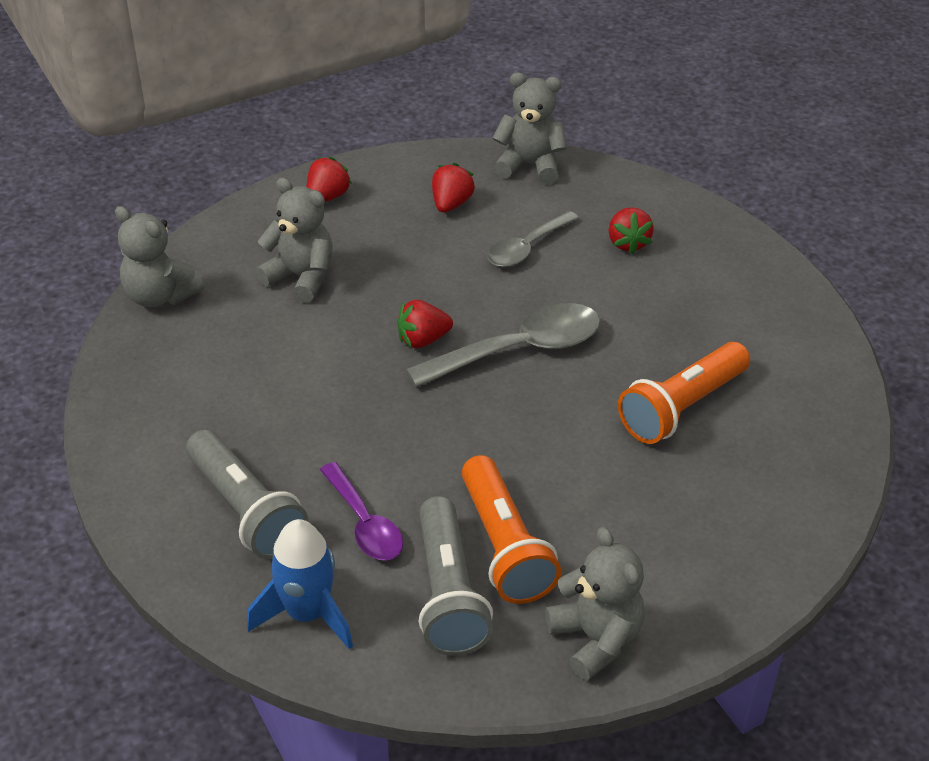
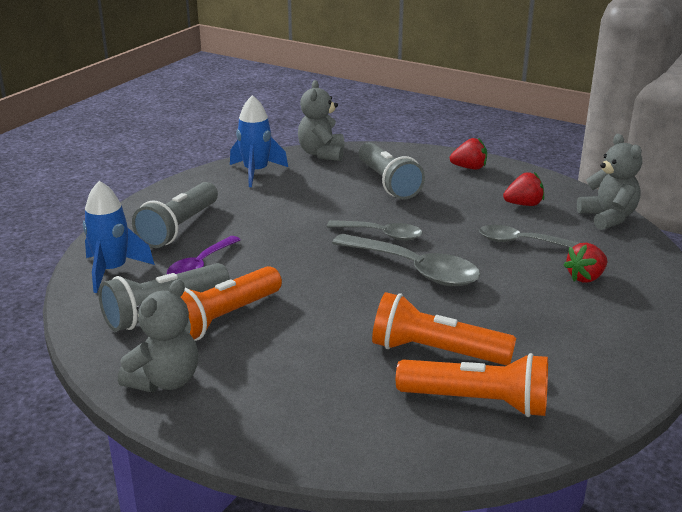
camera: 60 degrees right, 15 degrees down
grey teddy bear [255,177,333,303] -> grey flashlight [359,142,425,200]
red strawberry [397,300,453,348] -> grey spoon [327,220,423,241]
none -> blue rocket [230,95,288,187]
none -> orange flashlight [396,353,548,417]

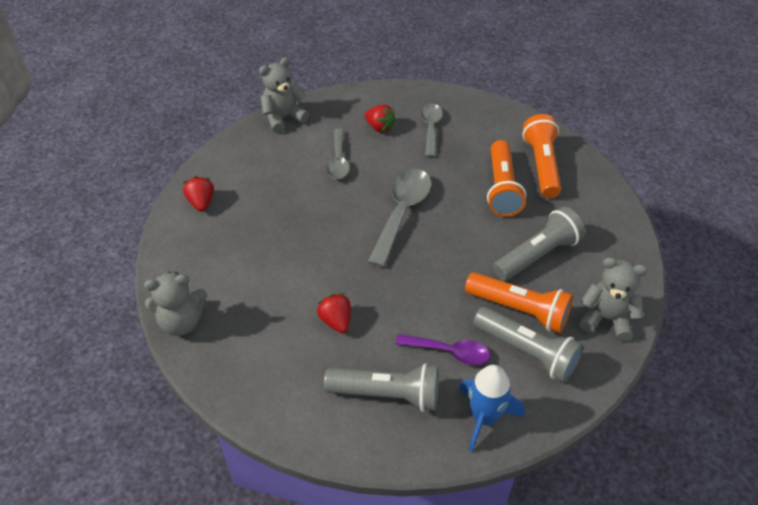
camera: 105 degrees left, 20 degrees up
blue rocket [230,95,288,187] -> none
grey spoon [327,220,423,241] -> grey spoon moved to [421,104,443,157]
grey flashlight [359,142,425,200] -> grey flashlight moved to [493,207,585,281]
red strawberry [503,172,544,206] -> red strawberry moved to [317,293,351,333]

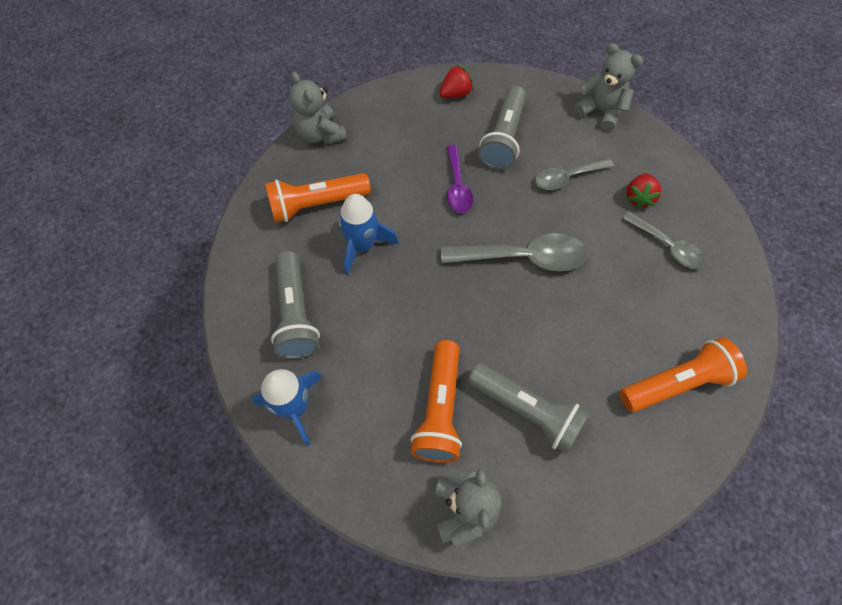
camera: 70 degrees right, 15 degrees up
red strawberry [317,293,351,333] -> blue rocket [338,194,399,275]
purple spoon [395,334,490,365] -> purple spoon moved to [447,145,473,213]
grey spoon [421,104,443,157] -> grey spoon turned 60 degrees clockwise [623,212,706,270]
grey flashlight [473,307,584,383] -> grey flashlight moved to [478,86,526,170]
orange flashlight [487,140,526,217] -> orange flashlight moved to [265,173,371,223]

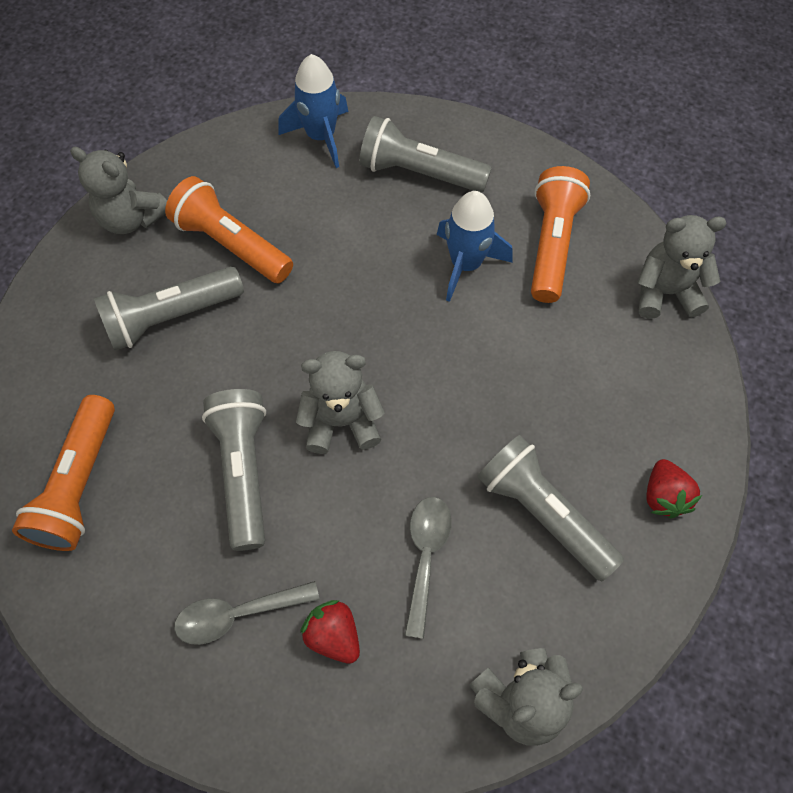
camera: 120 degrees right, 0 degrees up
grey spoon [441,233,588,271] -> grey teddy bear [296,351,385,454]
purple spoon [447,145,473,213] -> none
none -> grey flashlight [202,389,266,551]

